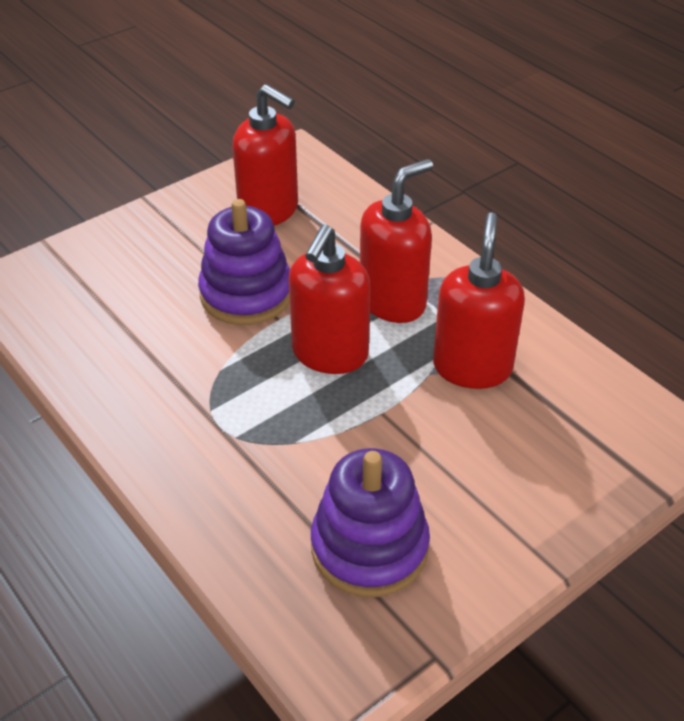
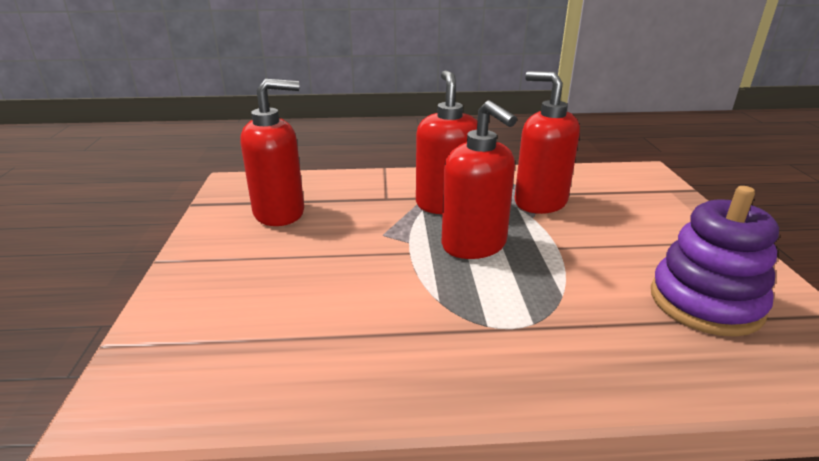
camera: 55 degrees left, 15 degrees down
purple stacking toy [198,199,290,325] -> none

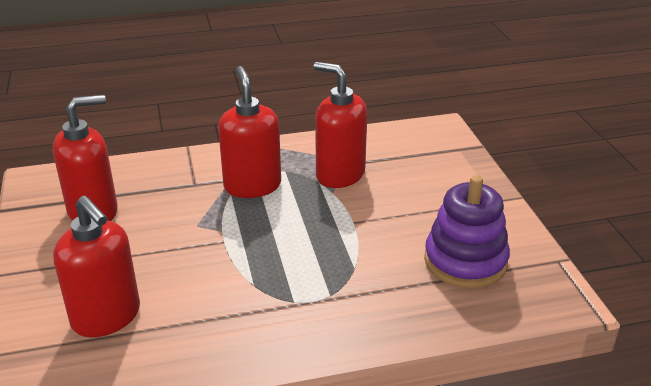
camera: 10 degrees left, 5 degrees up
red soap dispenser [441,100,517,259] -> red soap dispenser moved to [53,196,140,337]

